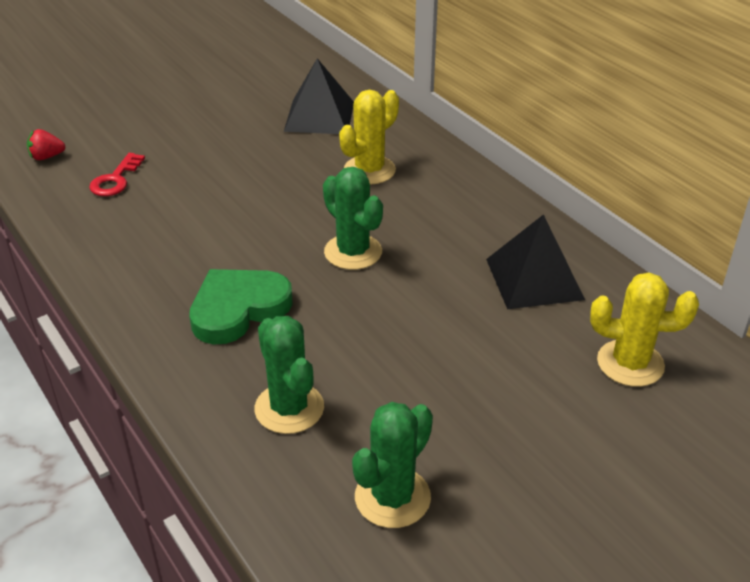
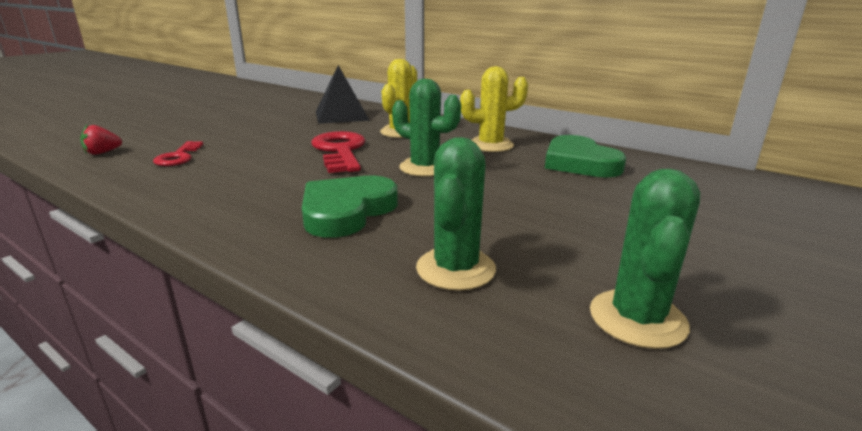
camera: 20 degrees left, 15 degrees down
green cactus [254,316,324,434] -> green cactus turned 60 degrees clockwise [416,137,496,291]
black pyramid [486,214,585,309] -> green heart [545,135,626,177]
yellow cactus [590,272,699,387] -> yellow cactus moved to [460,66,528,152]
none -> red key [311,131,366,173]

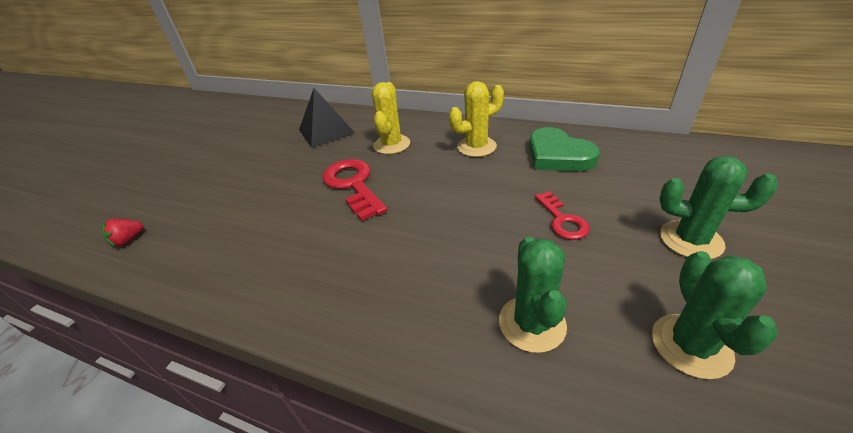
camera: 10 degrees left, 15 degrees up
red key [153,141,203,166] -> red key moved to [535,191,590,240]
green heart [302,176,398,238] -> none
green cactus [392,79,461,177] -> green cactus moved to [659,156,779,259]

